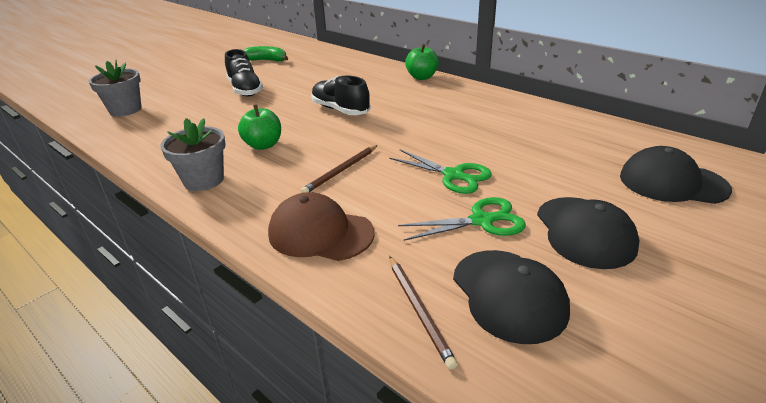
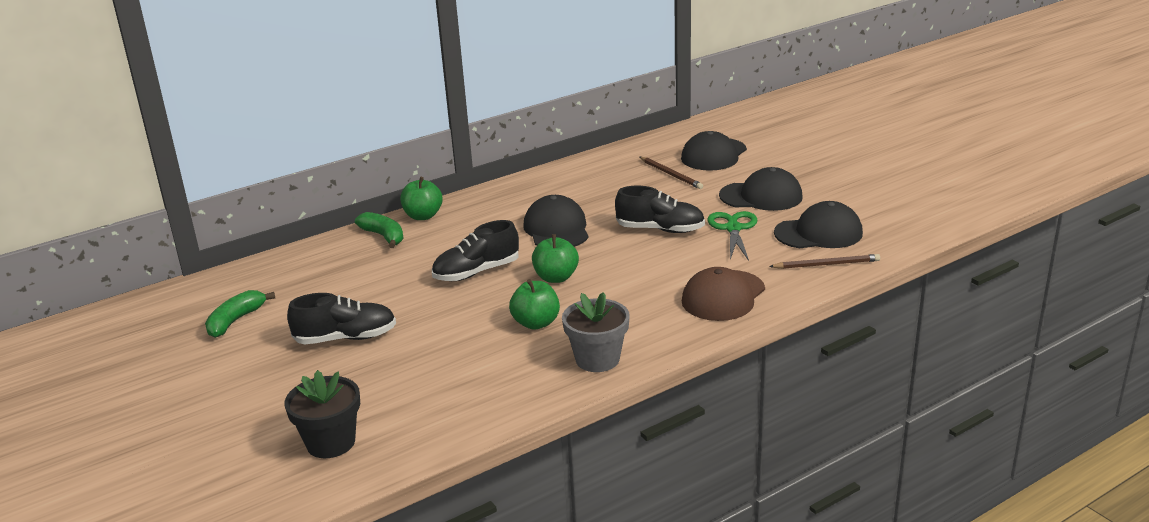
camera: 75 degrees left, 5 degrees down
grey flower pot [89,61,142,117] -> black flower pot [284,370,360,458]
brown pencil [301,145,377,193] -> brown pencil moved to [640,157,703,189]
green scissors [389,150,492,194] -> black shoe [615,186,705,233]
none -> green banana [355,212,404,248]
none -> black cap [523,195,589,247]
none -> green apple [532,234,579,283]

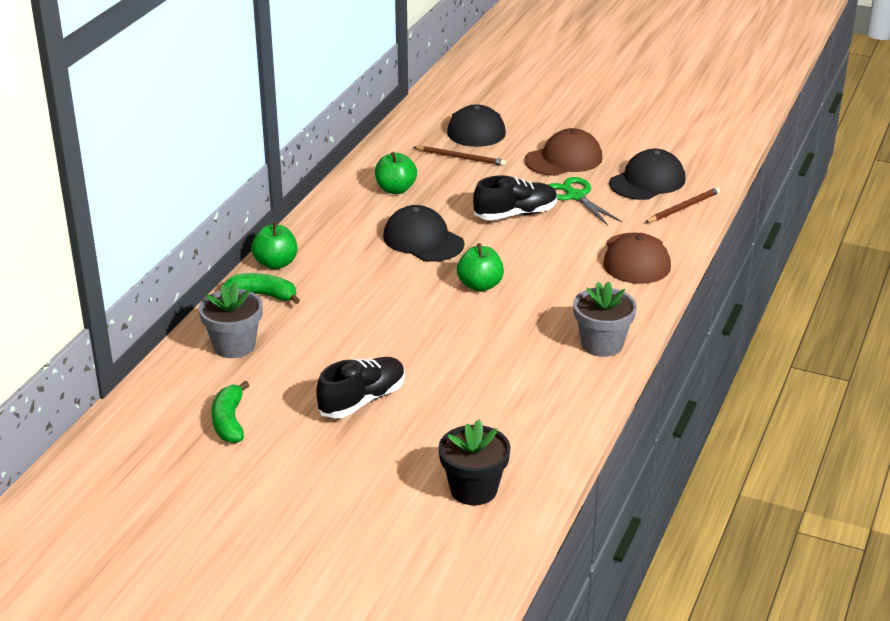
camera: 35 degrees left, 5 degrees up
black shoe [432,220,519,281] -> none
green apple [509,279,560,330] -> green apple moved to [375,152,417,194]
black cap [719,167,803,211] -> brown cap [525,128,602,176]
none -> grey flower pot [199,282,263,358]

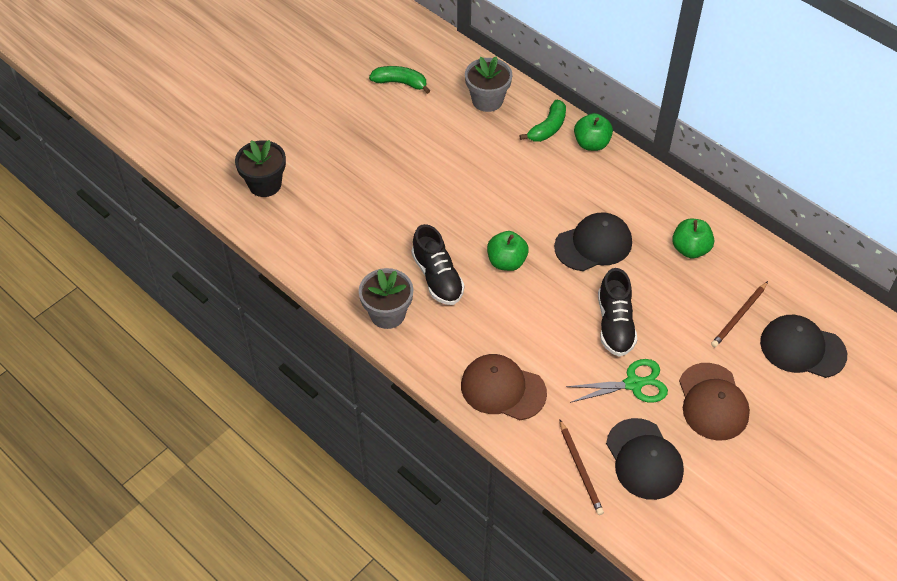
camera: 110 degrees right, 20 degrees up
black shoe [316,357,405,418] -> black shoe moved to [412,224,464,305]

